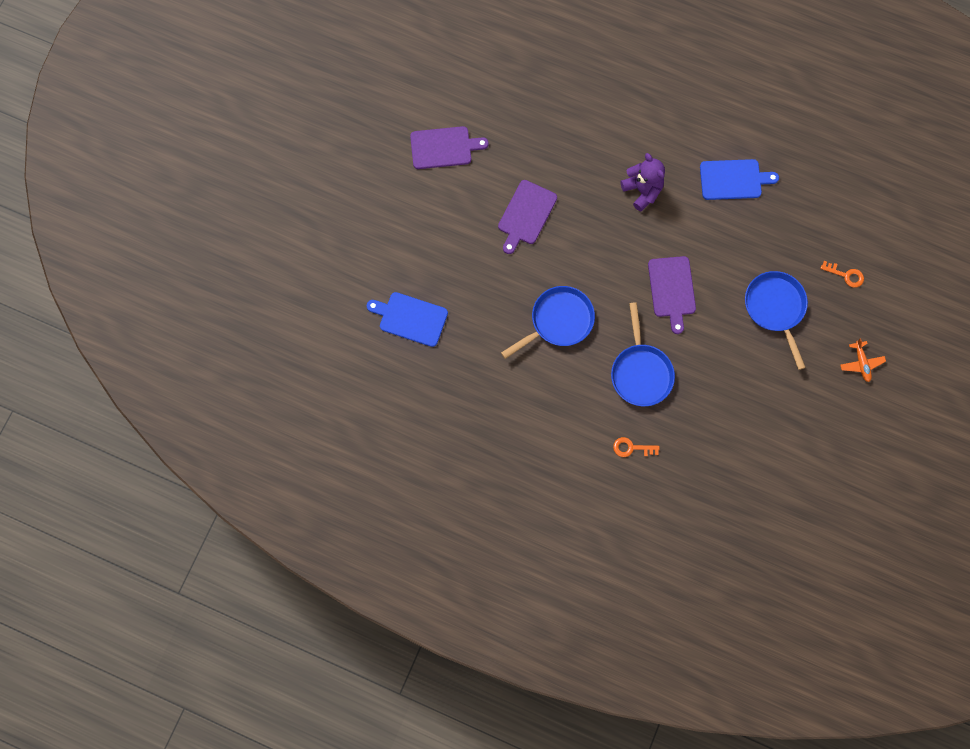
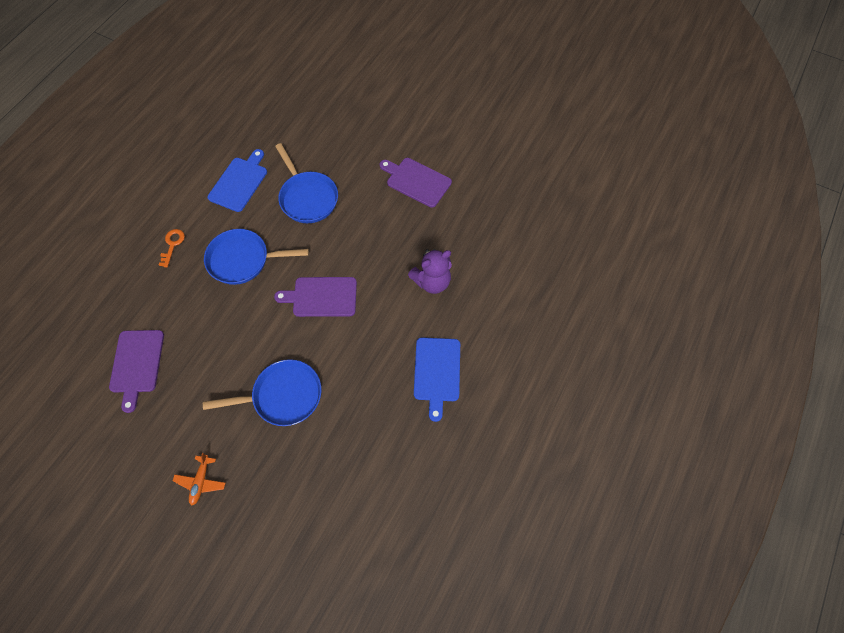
camera: 95 degrees right, 10 degrees down
blue cutting board [367,292,448,347] -> blue cutting board moved to [208,149,267,212]
purple cutting board [410,126,489,169] -> purple cutting board moved to [109,330,164,413]
orange key [820,261,864,288] -> none
orange plane [840,338,886,382] -> orange plane turned 75 degrees counterclockwise [173,453,226,506]

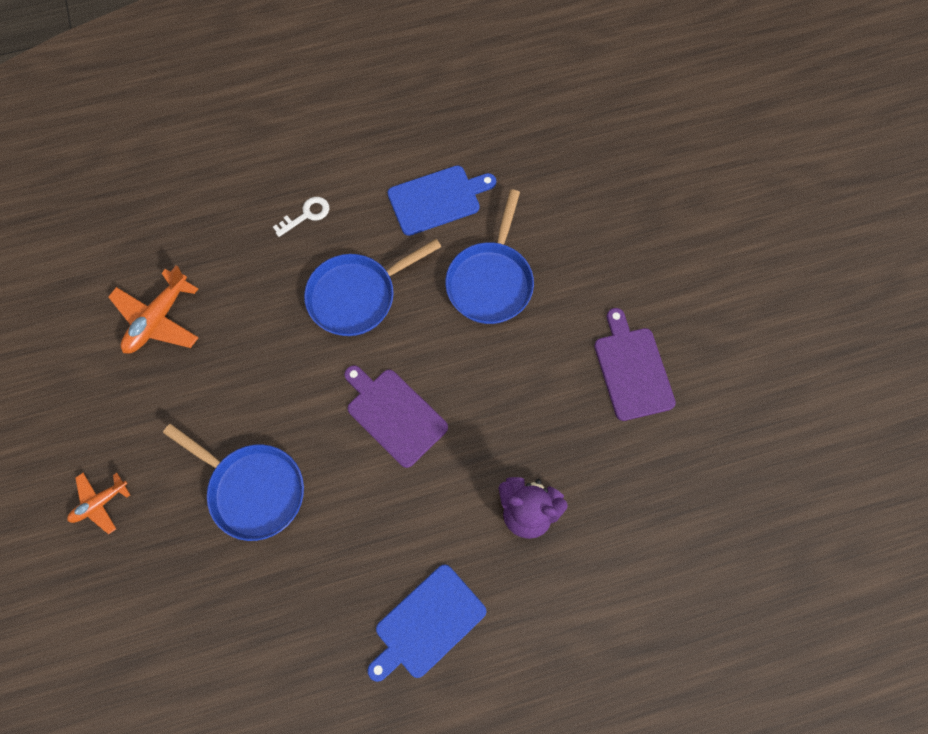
camera: 45 degrees right, 5 degrees up
purple cutting board [109,330,164,413] -> orange plane [108,265,199,354]
orange key [159,229,185,267] -> white key [273,197,329,237]
blue pan [204,229,309,285] -> blue pan turned 75 degrees counterclockwise [304,239,441,336]

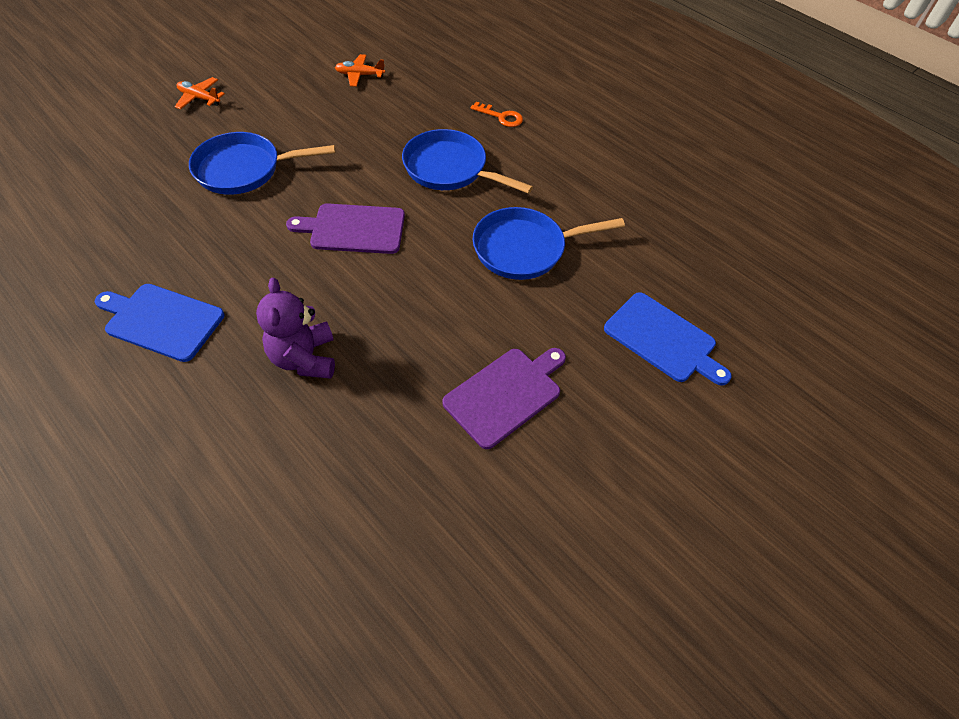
camera: 60 degrees right, 15 degrees down
orange plane [108,265,199,354] -> orange plane [335,54,385,87], size x0.63
blue pan [163,424,304,541] -> blue pan turned 75 degrees clockwise [189,132,335,195]
white key [273,197,329,237] -> orange key [471,102,523,127]
purple cutting board [344,365,448,468] -> purple cutting board turned 105 degrees counterclockwise [286,203,405,254]
blue cutting board [387,165,496,236] -> blue cutting board moved to [604,292,732,386]

